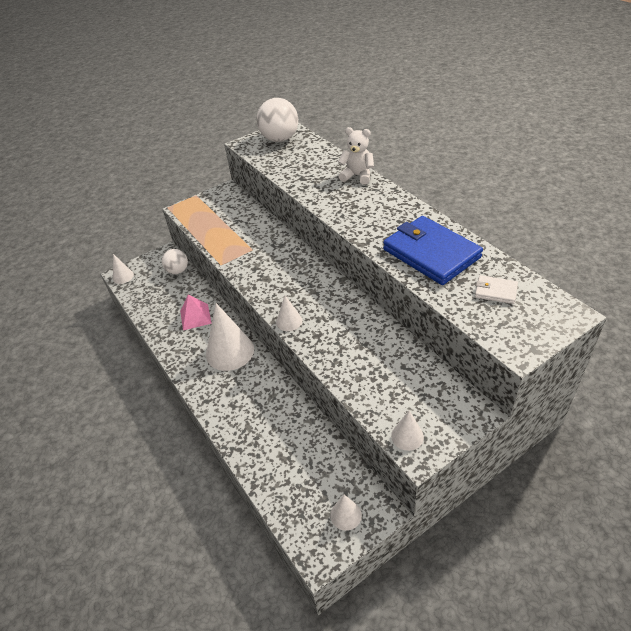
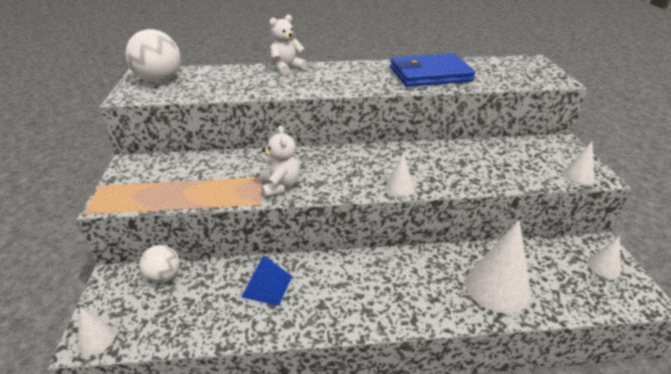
camera: 65 degrees left, 10 degrees down
pink pyramid [180,295,212,330] -> blue pyramid [241,255,292,306]
white cone [206,303,254,371] -> white cone moved to [465,219,531,314]
white wallet [475,275,518,304] -> none
none -> white teddy bear [260,125,300,198]

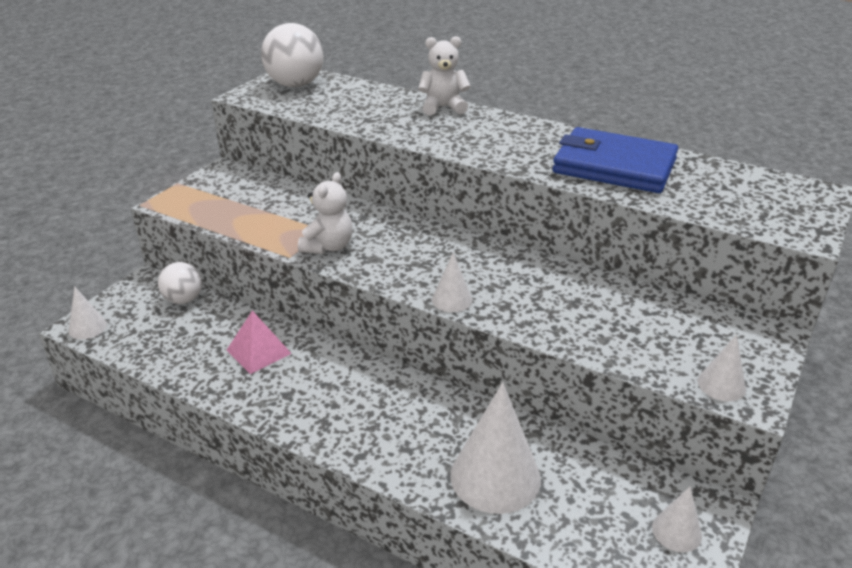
camera: 35 degrees right, 0 degrees up
blue pyramid [241,255,292,306] -> pink pyramid [227,310,292,374]

